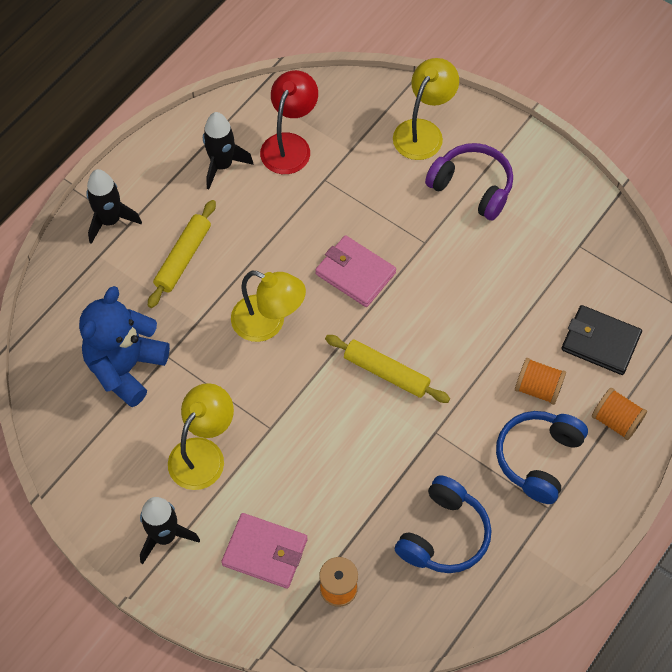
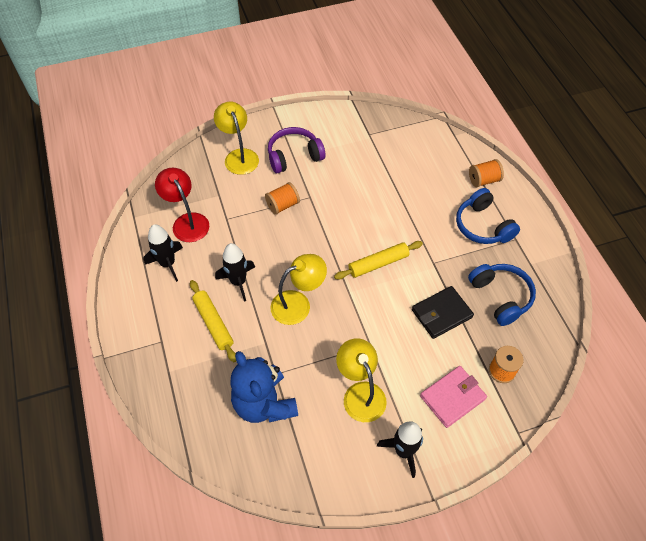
camera: 55 degrees left, 5 degrees down
black rocket [86,169,142,244] -> black rocket moved to [215,243,255,302]
pink wallet [315,235,396,307] -> none
orange spool [515,358,566,405] -> orange spool moved to [265,182,300,215]
black wallet [561,305,642,375] -> black wallet moved to [412,286,474,339]

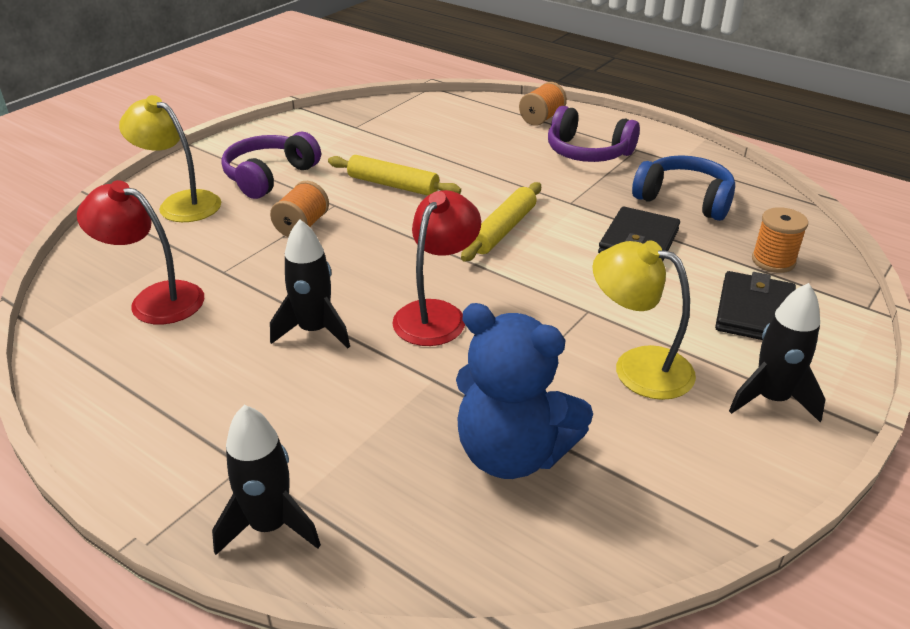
camera: 35 degrees left, 20 degrees down
black rocket [144,224,183,282] -> black rocket moved to [212,405,321,555]
yellow rolling pin [190,280,236,362] -> yellow rolling pin moved to [328,155,461,196]
yellow lamp [270,254,327,325] -> red lamp [392,190,481,346]
pink wallet [420,366,487,428] -> black wallet [715,271,796,340]
blue headphones [456,188,520,244] -> purple headphones [548,106,640,162]

